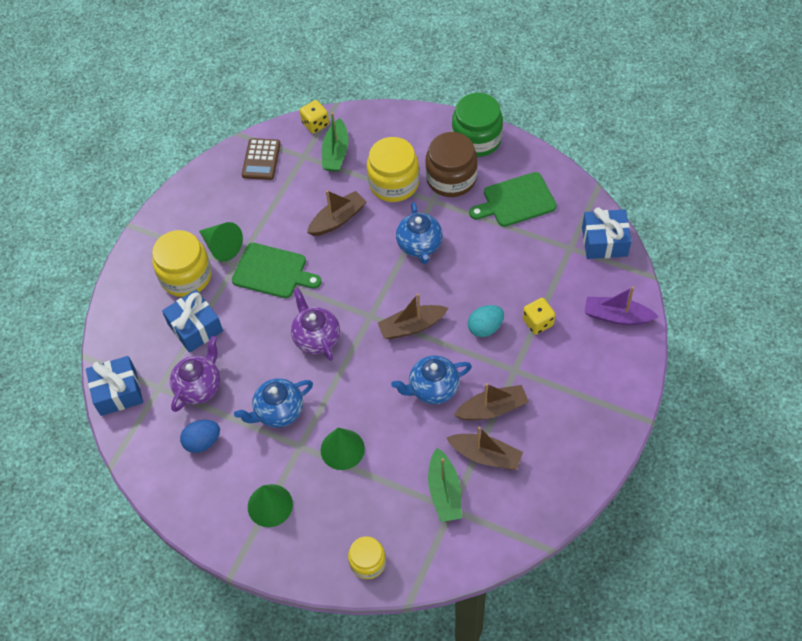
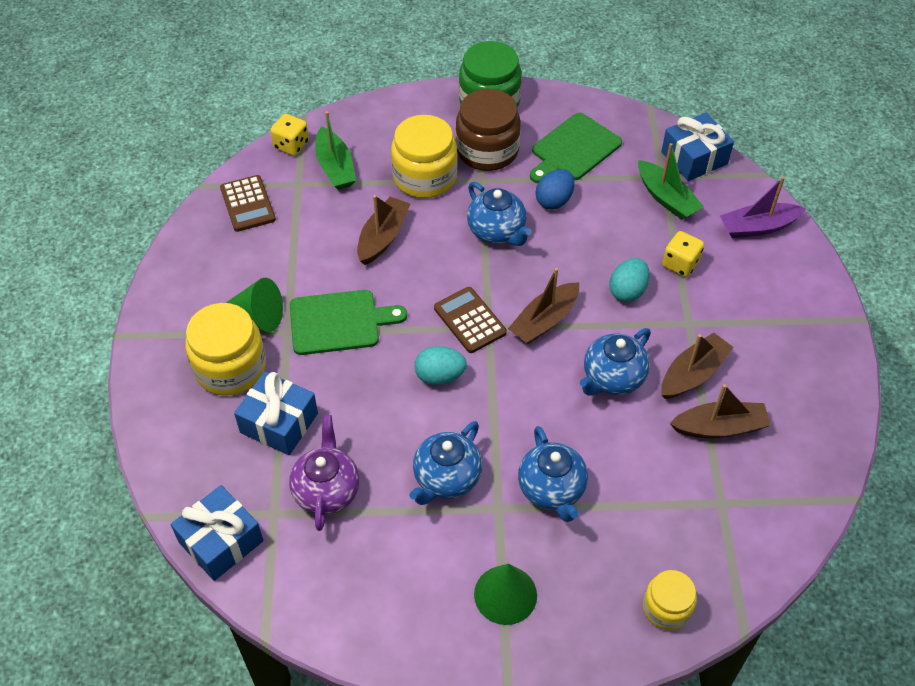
camera: 30 degrees left, 5 degrees down
blue egg [180,420,220,453] -> blue egg moved to [536,169,575,210]
purple teapot [291,288,340,361] -> turquoise egg [415,346,467,385]
green cone [321,428,365,470] -> blue teapot [518,426,588,522]
green boat [428,448,462,522] -> green boat moved to [638,143,704,220]
none -> brown calculator [434,287,507,353]

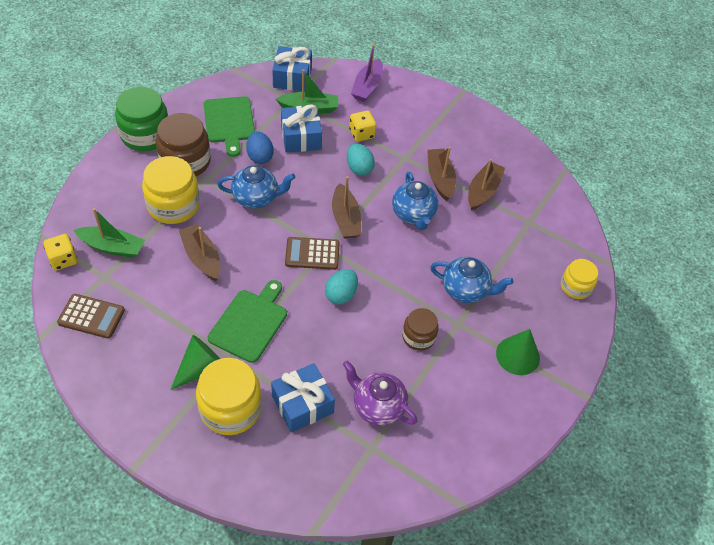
camera: 60 degrees left, 0 degrees up
blue gift [171,485,264,581] -> blue gift moved to [281,104,322,153]
blue teapot [410,421,482,505] -> brown jar [402,308,439,351]

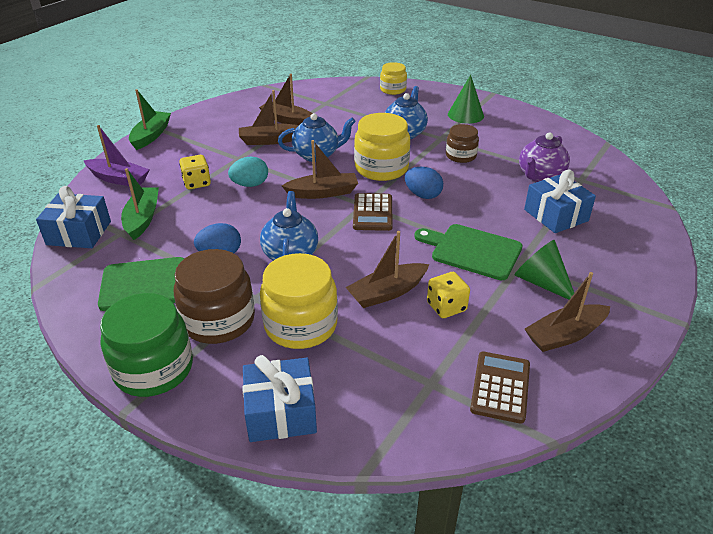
camera: 85 degrees left, 15 degrees down
yellow dice [43,234,78,271] -> yellow dice moved to [427,272,470,318]
green boat [74,208,145,258] -> green boat moved to [129,89,171,150]
yellow jar [196,358,262,435] -> yellow jar moved to [354,113,410,181]
blue gift [281,104,322,153] -> blue gift moved to [242,355,317,442]
turquoise egg [325,269,358,304] -> blue egg [405,167,443,199]
none -> brown boat [525,272,610,352]

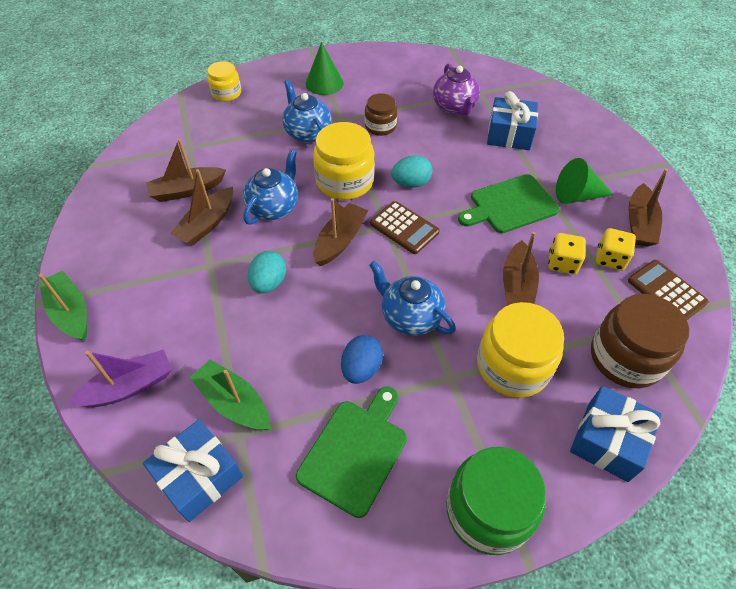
camera: 50 degrees left, 15 degrees up
brown jar [174,249,255,344] -> brown jar moved to [591,294,689,388]
yellow dice [179,155,211,189] -> yellow dice moved to [596,228,636,271]
blue egg [405,167,443,199] -> turquoise egg [391,155,432,187]

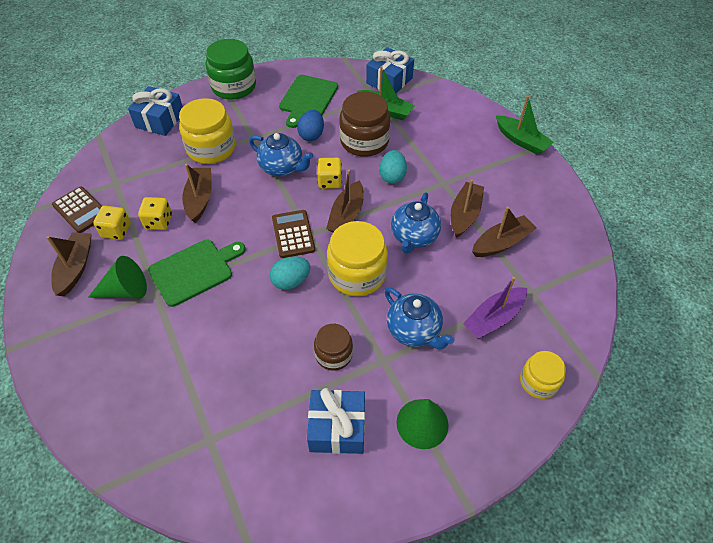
camera: 170 degrees right, 0 degrees up
purple boat [66,349,172,407] -> purple boat moved to [463,277,527,339]
brown calculator [370,201,440,254] -> brown calculator turned 45 degrees clockwise [272,210,315,258]
purple teapot [433,64,480,116] -> none
blue gift [487,91,538,150] -> blue gift moved to [307,388,365,454]
brown jar [591,294,689,388] -> brown jar moved to [339,91,390,157]
none -> yellow dice [317,158,342,189]

